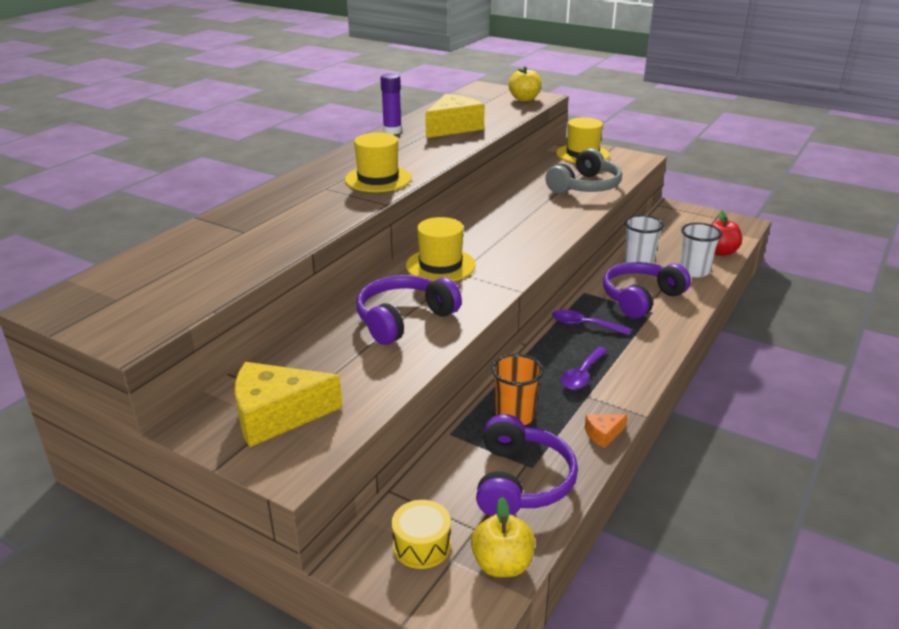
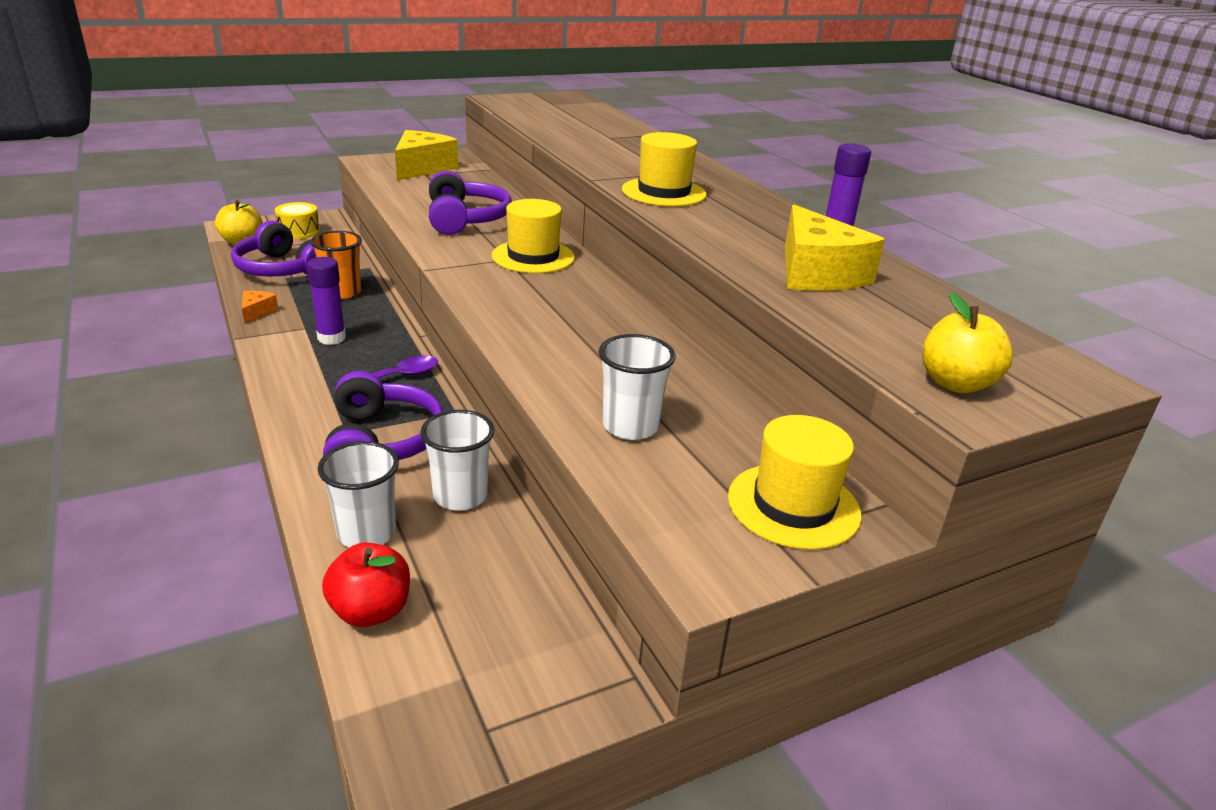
camera: 120 degrees right, 0 degrees up
grey headphones [545,148,622,194] -> white cup [599,334,676,440]
purple spoon [561,347,608,390] -> purple glue stick [307,257,346,345]

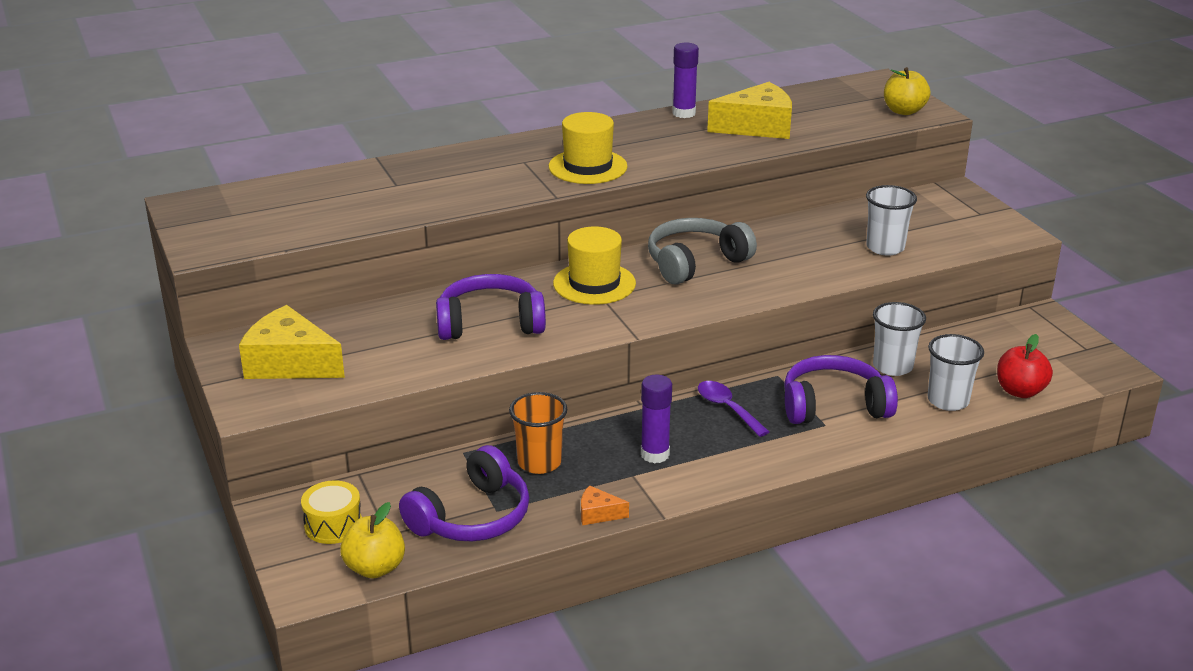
camera: 85 degrees left, 0 degrees up
yellow hat [728,415,861,550] -> none
none -> grey headphones [648,218,757,285]

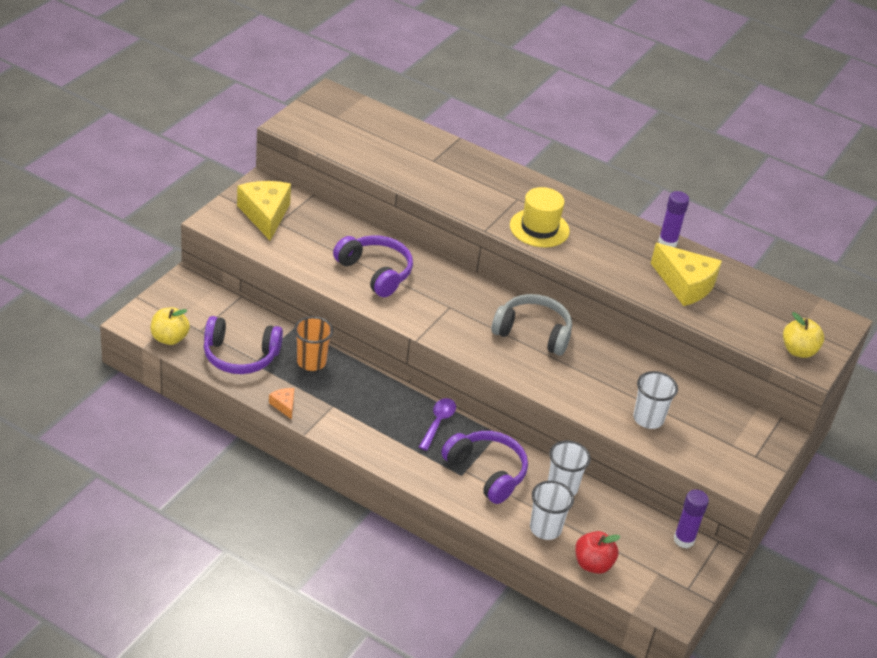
camera: 50 degrees right, 10 degrees up
yellow drum [301,480,362,544] -> none
yellow hat [553,226,636,305] -> none
purple glue stick [641,375,672,463] -> purple glue stick moved to [674,489,709,548]

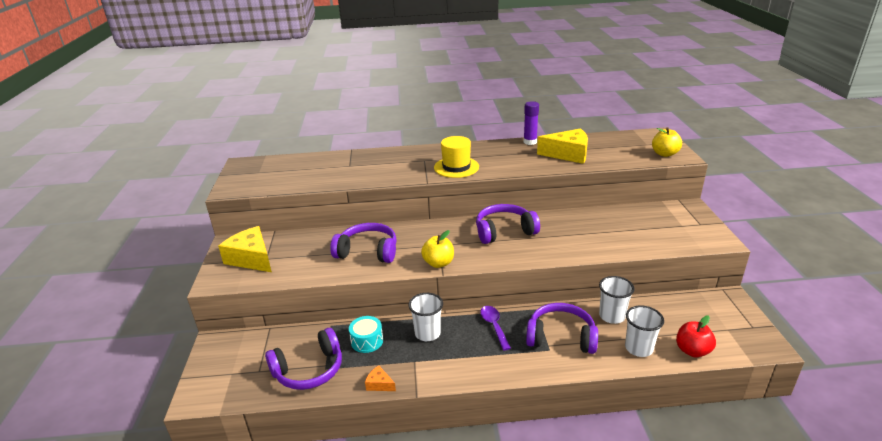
camera: 30 degrees left, 10 degrees down
yellow apple [150,307,190,345] -> yellow apple moved to [421,230,454,268]
orange cup [294,316,333,371] -> turquoise drum [349,316,383,353]
grey headphones [491,294,572,356] -> purple headphones [476,204,540,244]
white cup [633,371,678,429] -> white cup moved to [409,293,443,341]
purple glue stick [674,489,709,548] -> none

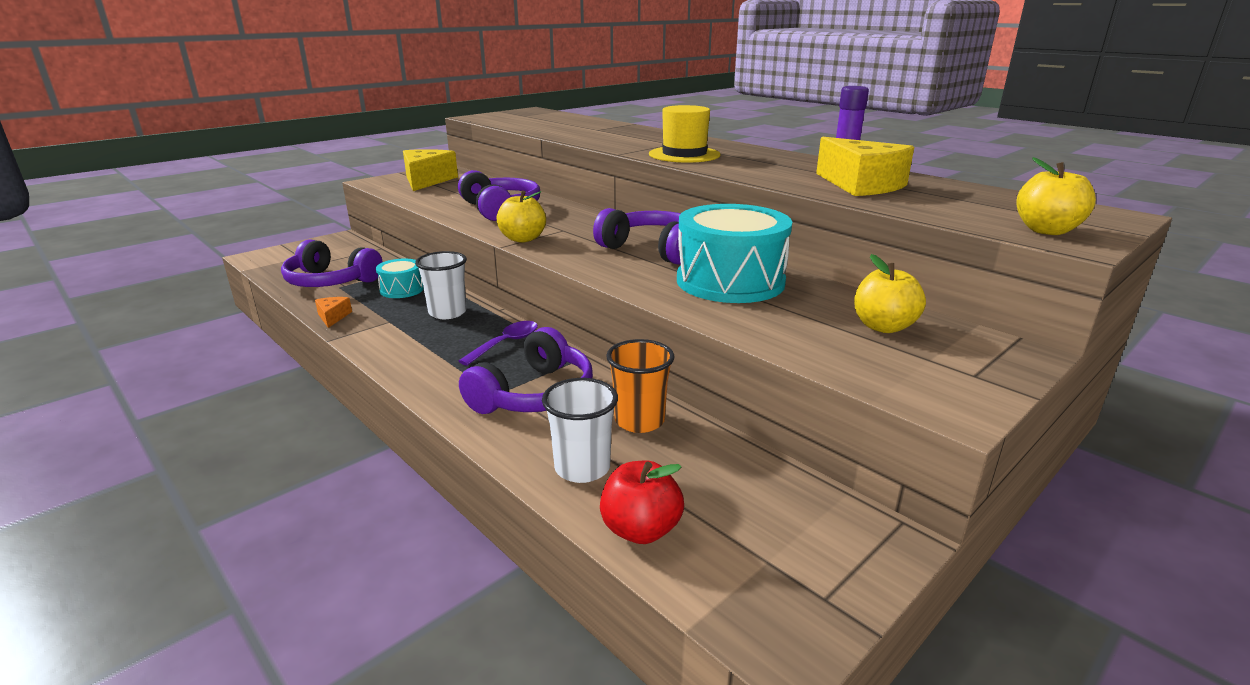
camera: 50 degrees right, 5 degrees down
purple headphones [526,303,598,354] -> purple headphones turned 60 degrees clockwise [459,327,593,414]
white cup [599,276,634,324] -> orange cup [606,339,674,433]
none -> turquoise drum [677,204,792,303]
none -> yellow apple [854,254,926,333]

